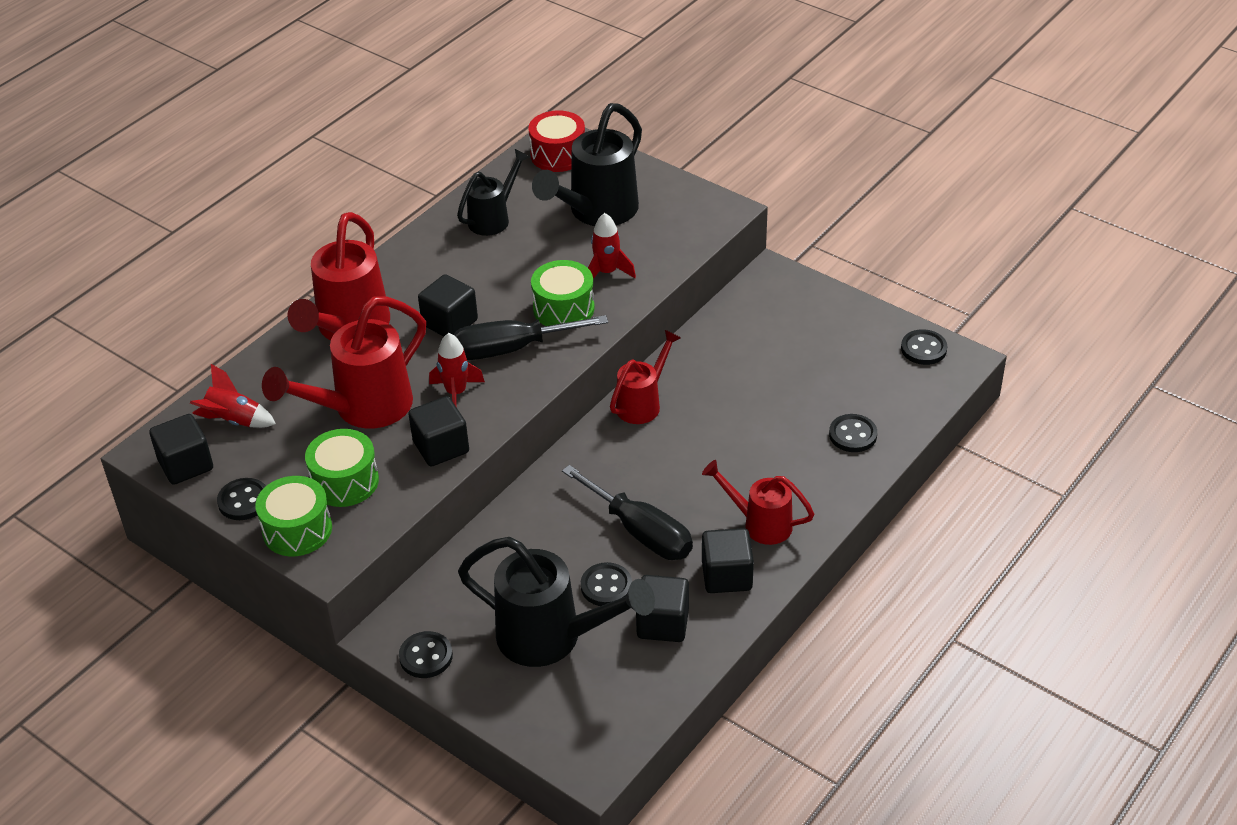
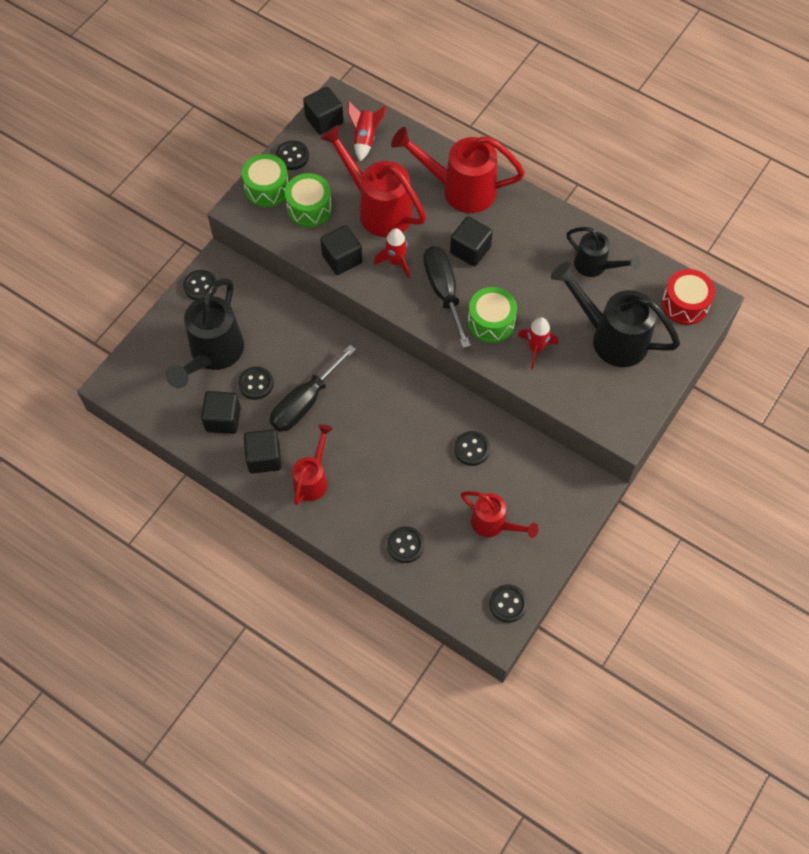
camera: 85 degrees right, 20 degrees up
red watering can [610,330,681,424] -> red watering can moved to [461,491,539,538]
none -> black button [454,431,490,466]

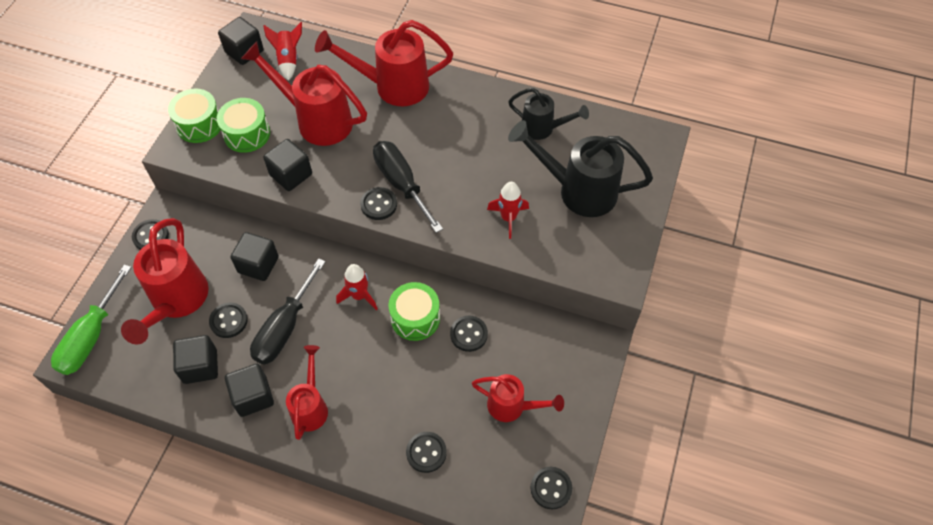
camera: 15 degrees left, 5 degrees down
black watering can [165,278,244,389] -> red watering can [121,218,209,345]
black button [276,141,309,170] -> black button moved to [360,187,397,220]
red rocket [374,228,410,278] -> red rocket moved to [336,264,378,310]
black cube [450,217,493,266] -> black cube moved to [230,232,279,281]
green drum [468,287,517,343] -> green drum moved to [389,282,440,341]
red drum [662,269,715,325] -> none
none -> green screwdriver [51,265,132,375]

